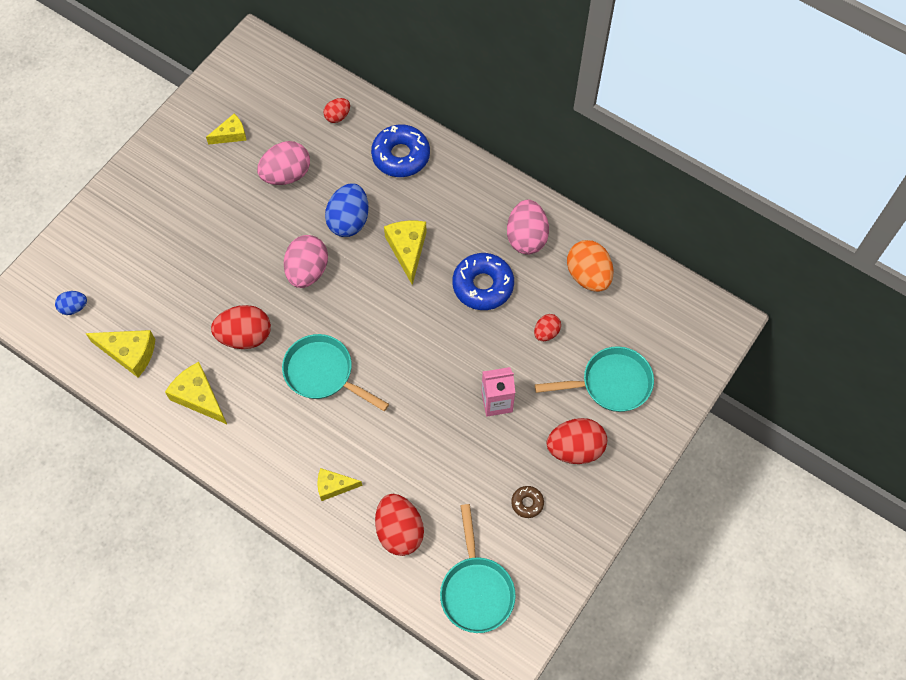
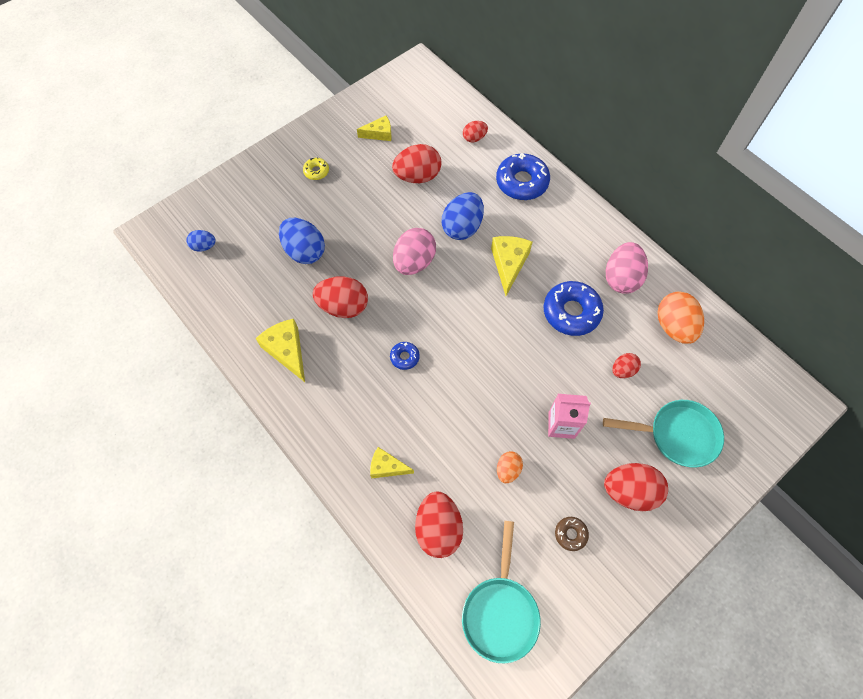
camera: 15 degrees right, 0 degrees up
yellow cheese [85,330,155,378] -> none
pink egg [257,141,310,185] -> red egg [392,144,442,183]
turquoise pan [282,334,389,411] -> blue donut [390,342,420,370]
none -> blue egg [279,218,325,264]
none -> yellow donut [303,157,329,180]
none -> orange egg [497,451,523,483]

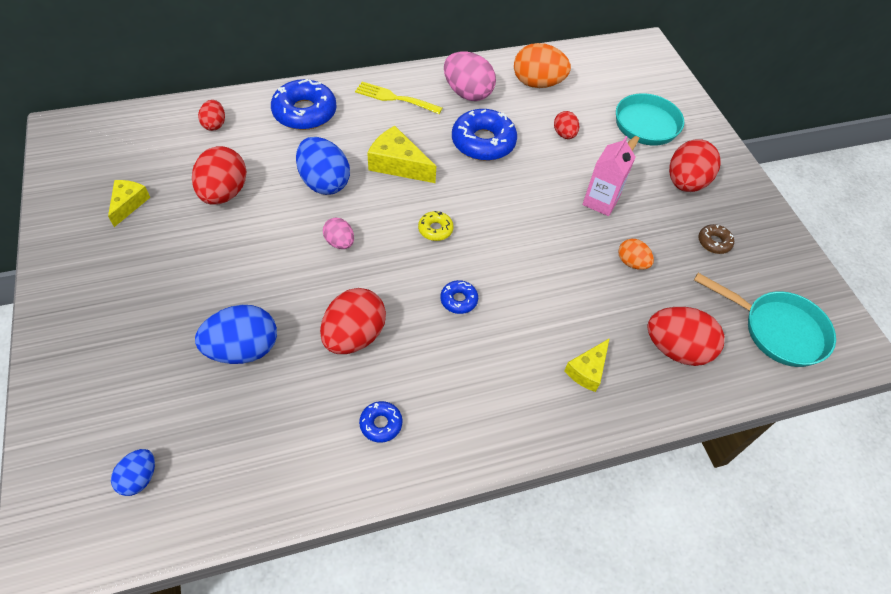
camera: 70 degrees left, 10 degrees down
yellow cheese [255,319,305,382] -> blue donut [359,401,402,443]
yellow donut [303,157,329,180] -> yellow donut moved to [418,211,454,241]
pink egg [393,228,436,275] -> pink egg [323,218,354,249], size x0.55
none -> yellow fork [355,82,443,114]

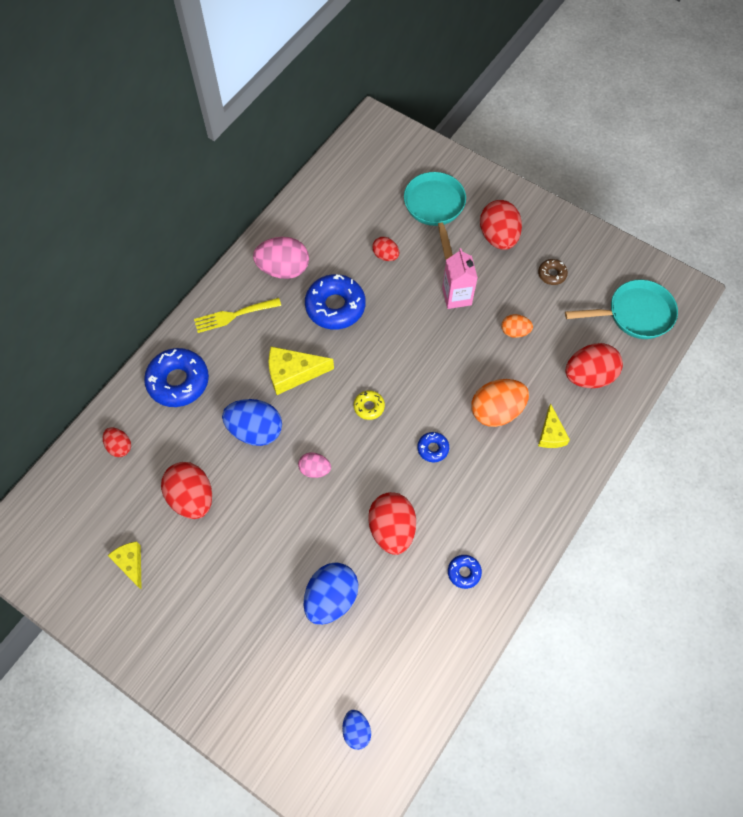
camera: 35 degrees left, 10 degrees up
orange egg [514,43,571,88] -> orange egg moved to [471,379,529,427]

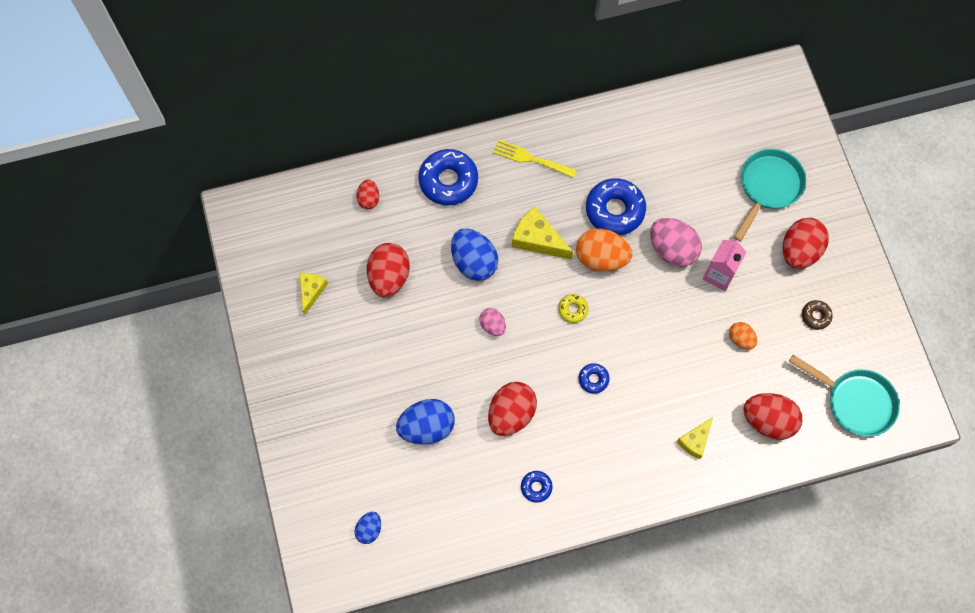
camera: 40 degrees right, 5 degrees up
pink egg [253,237,309,279] -> pink egg moved to [650,218,702,267]
red egg [372,237,399,261] -> none
orange egg [471,379,529,427] -> orange egg moved to [576,229,632,272]

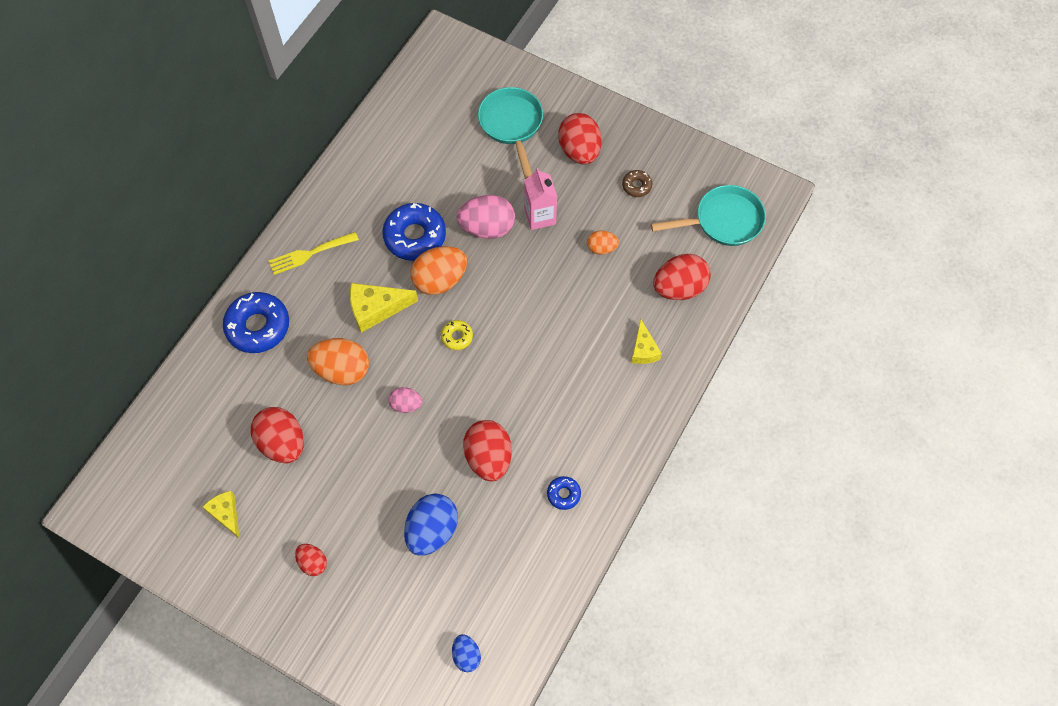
camera: 45 degrees left, 5 degrees down
red egg [357,179,379,209] -> red egg moved to [295,544,327,576]
blue egg [451,229,498,281] -> orange egg [307,338,369,385]
blue donut [579,363,609,394] -> none

